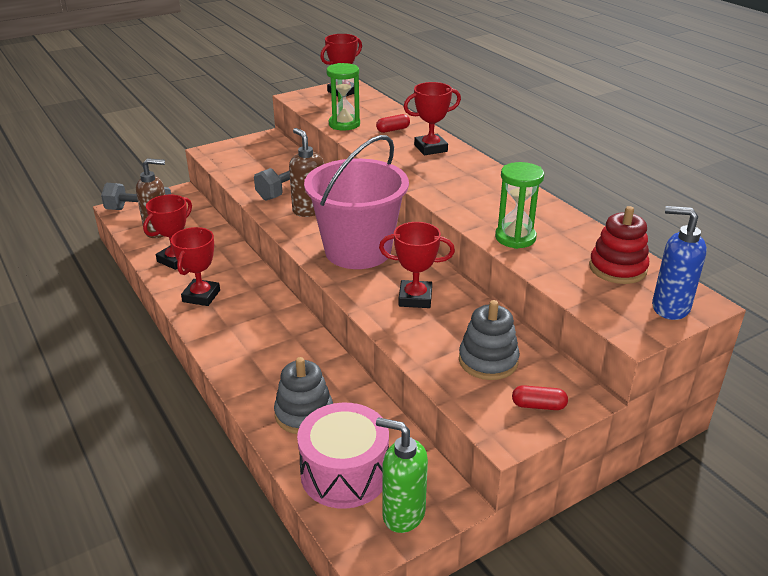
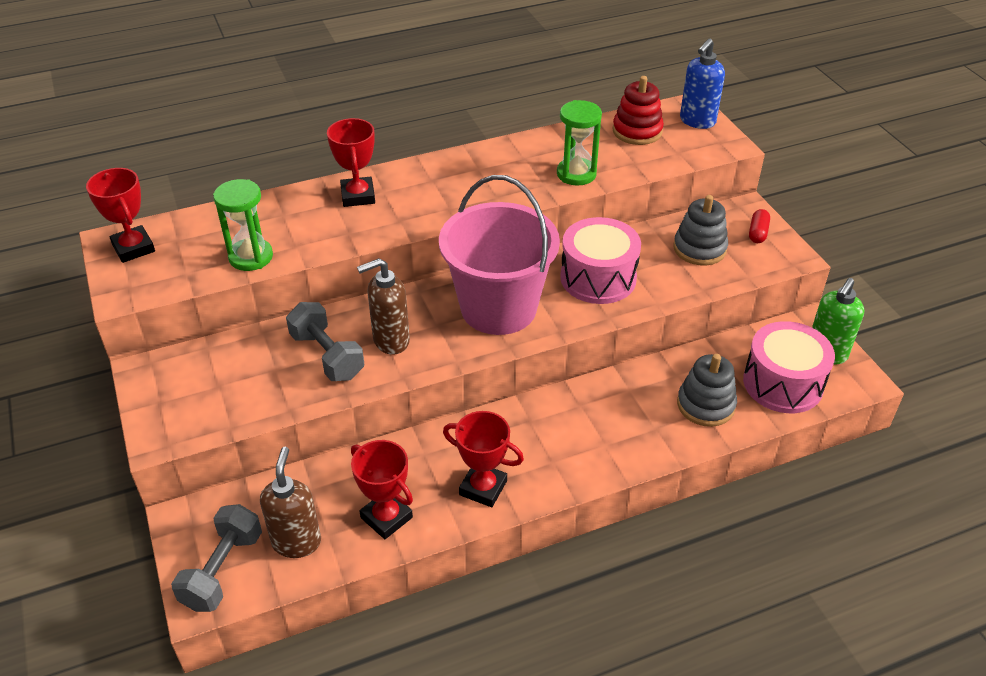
camera: 80 degrees left, 10 degrees up
red capsule [376,114,410,133] -> none
red trophy [379,222,455,308] -> pink drum [560,217,641,304]

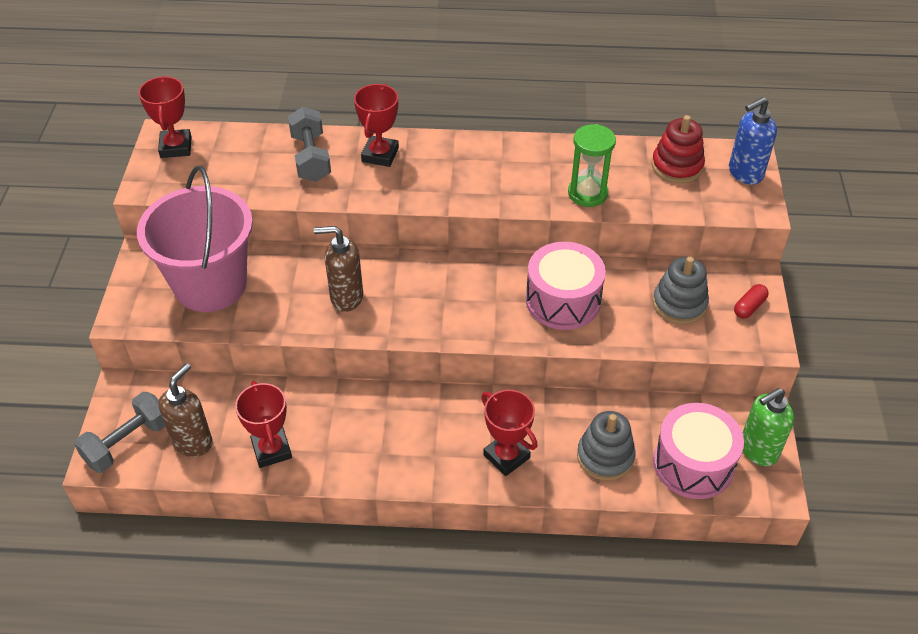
camera: 25 degrees right, 5 degrees up
green hourglass [213,179,273,271] -> none
grey dumbbell [286,302,364,381] -> grey dumbbell moved to [288,107,331,182]
pink bucket [439,175,560,335] -> pink bucket moved to [137,166,253,312]
red trophy [443,411,524,507] -> red trophy moved to [481,390,538,476]

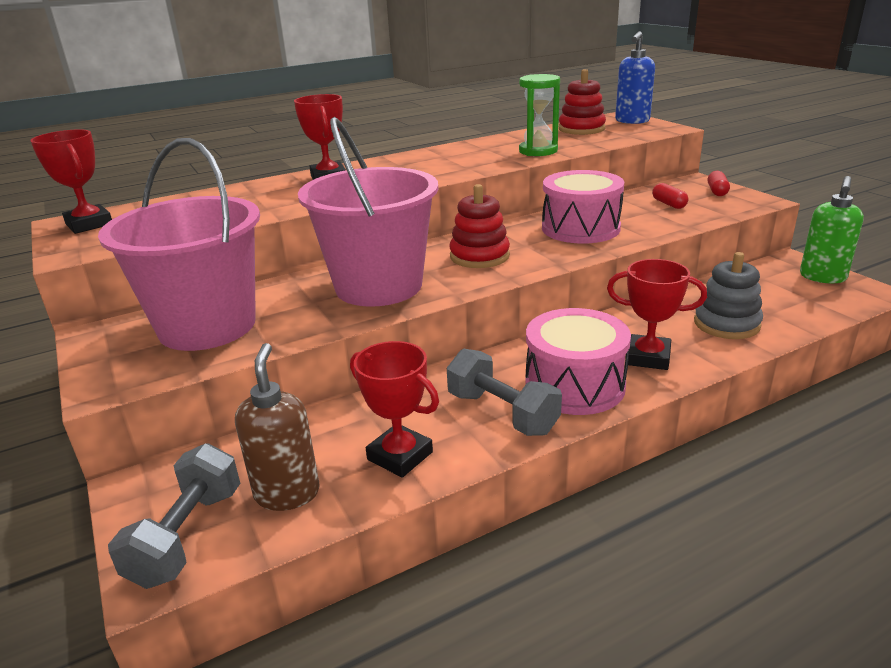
camera: 30 degrees left, 20 degrees down
grey dumbbell [288,107,331,182] -> grey dumbbell moved to [447,349,562,436]
brown soap dispenser [314,226,363,312] -> pink bucket [298,117,438,307]
grey stacking toy [653,257,709,324] -> red capsule [652,183,688,209]
pink drum [653,403,744,499] -> pink drum moved to [525,308,631,415]
none -> red stacking toy [449,184,510,268]

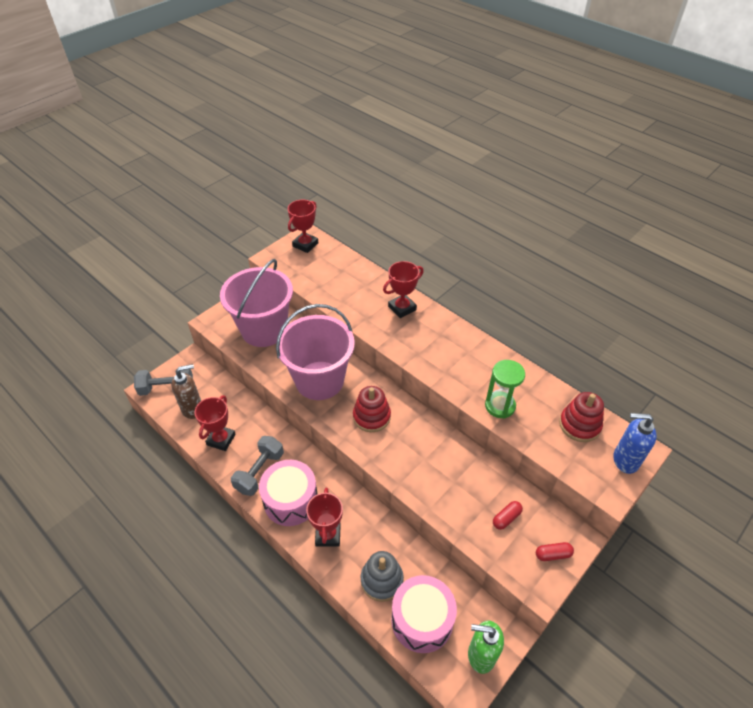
camera: 70 degrees right, 20 degrees up
pink drum [542,170,624,244] -> pink drum moved to [391,575,457,653]

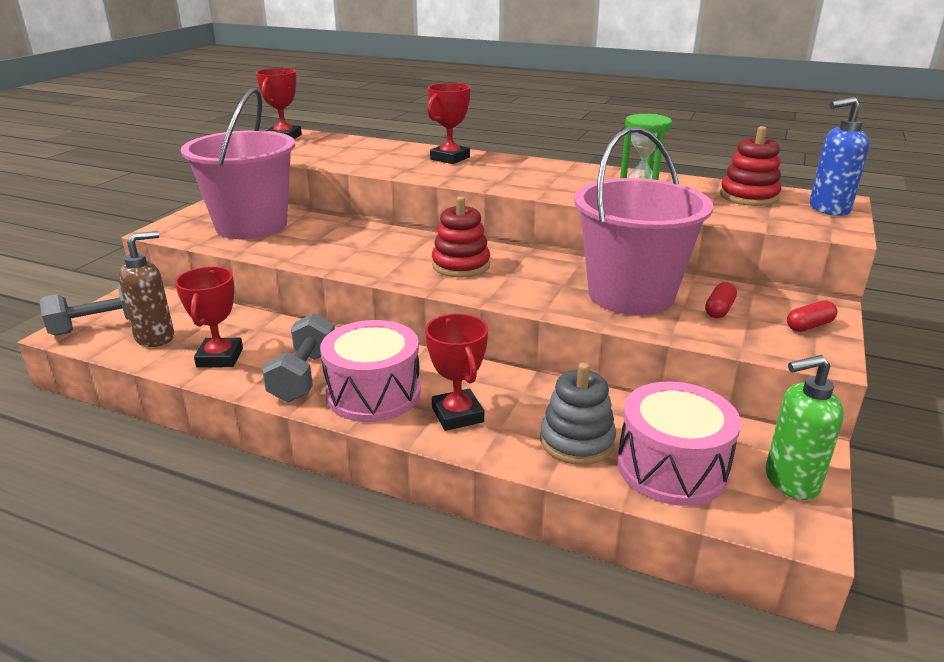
camera: 20 degrees left, 20 degrees down
pink bucket [276,304,355,400] -> pink bucket moved to [574,127,713,315]

